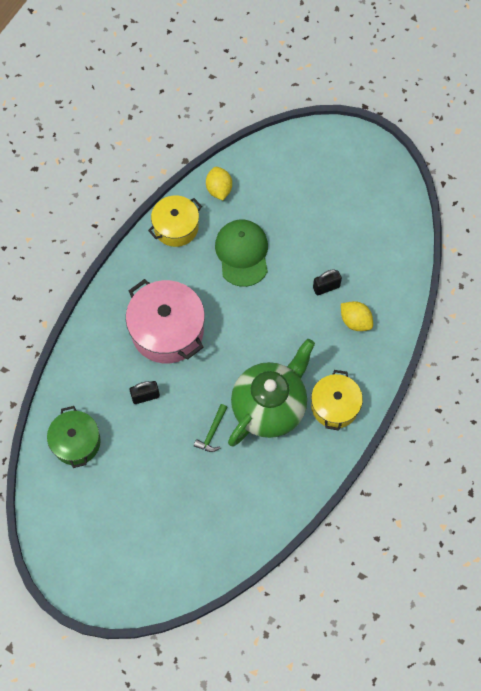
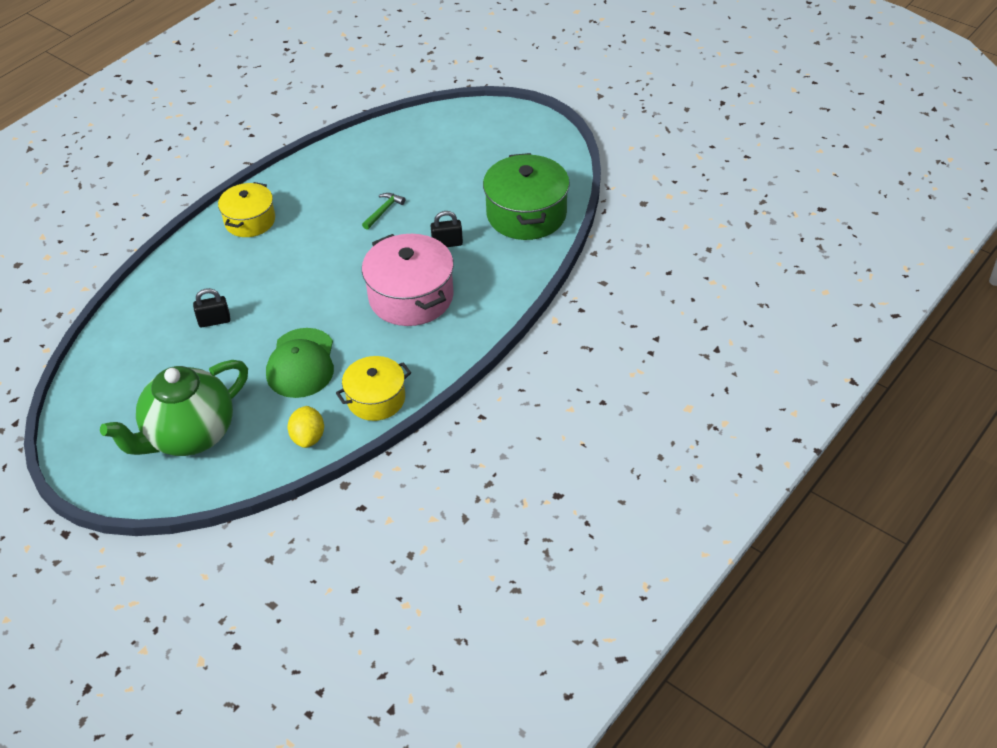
camera: 170 degrees left, 20 degrees down
green pot [47,406,101,468] -> green pot [483,153,570,240], size x1.56
green teapot [228,339,315,446] -> green teapot moved to [100,360,248,456]
yellow lemon [341,301,373,331] -> none

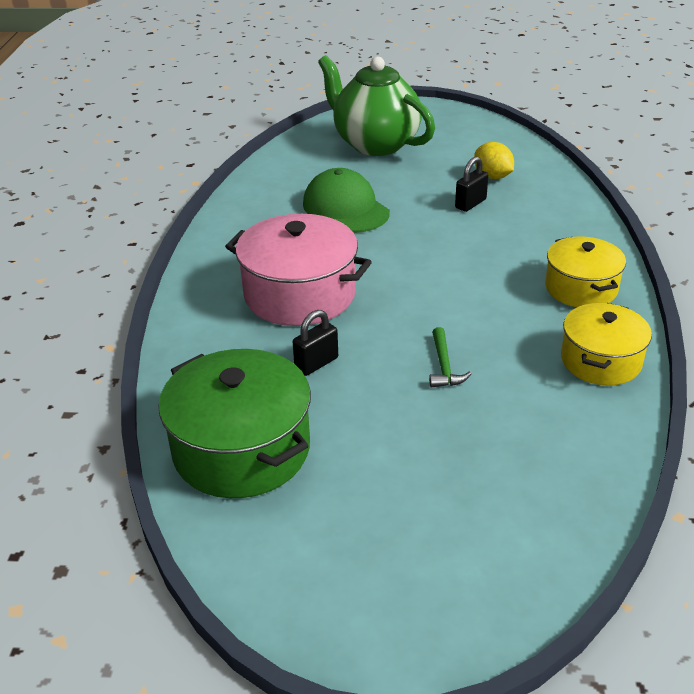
camera: 145 degrees right, 10 degrees down
green teapot [100,360,248,456] -> green teapot turned 60 degrees counterclockwise [318,55,435,156]
yellow lemon [287,406,324,448] -> yellow lemon moved to [474,142,514,179]
yellow pot [336,356,411,421] -> yellow pot moved to [561,303,652,386]

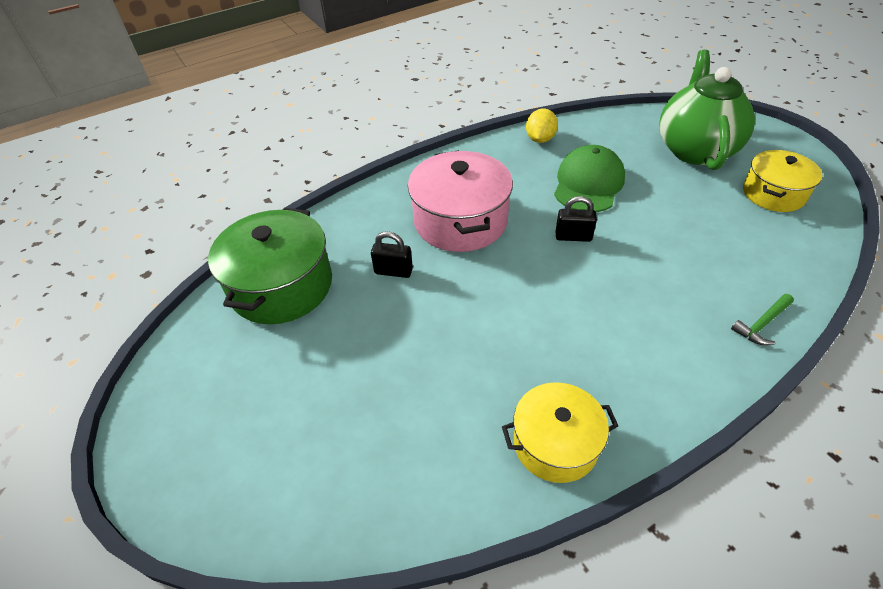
camera: 55 degrees right, 10 degrees up
green hammer [429,327,472,388] -> green hammer moved to [731,294,794,345]
black padlock [455,156,488,212] -> black padlock moved to [556,196,597,242]
yellow lemon [474,142,514,179] -> yellow lemon moved to [526,109,558,143]
yellow pot [545,237,626,307] -> yellow pot moved to [743,150,822,212]

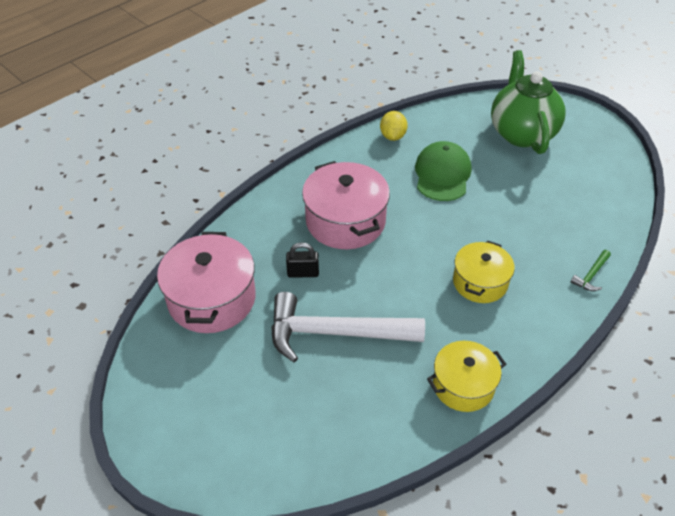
camera: 15 degrees left, 0 degrees up
green pot [208,208,332,324] -> pink pot [157,232,256,333]
black padlock [556,196,597,242] -> none
yellow pot [743,150,822,212] -> yellow pot moved to [453,241,515,303]
none -> white hammer [271,292,425,362]

